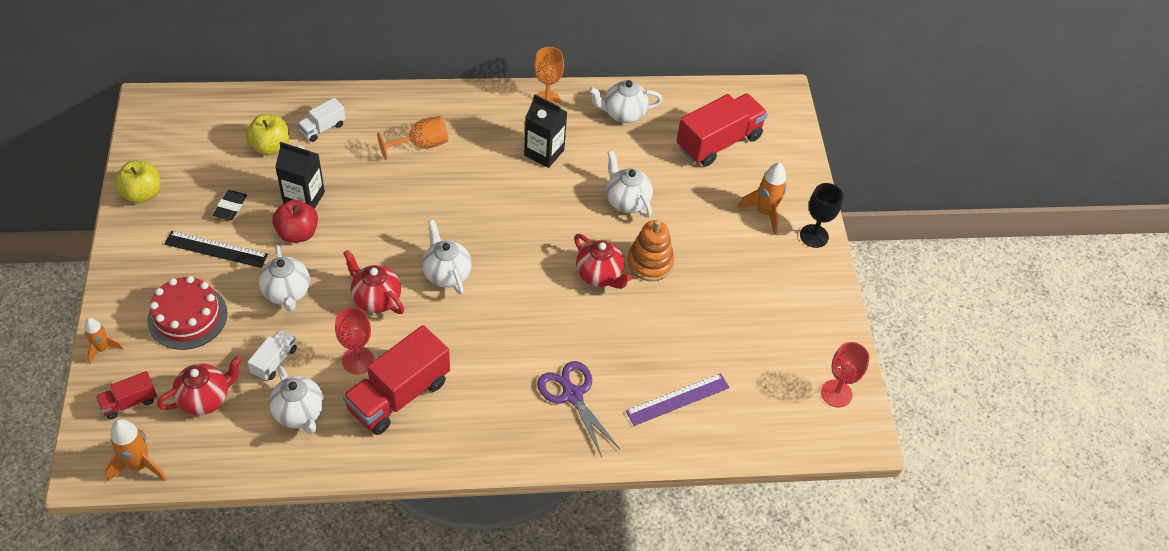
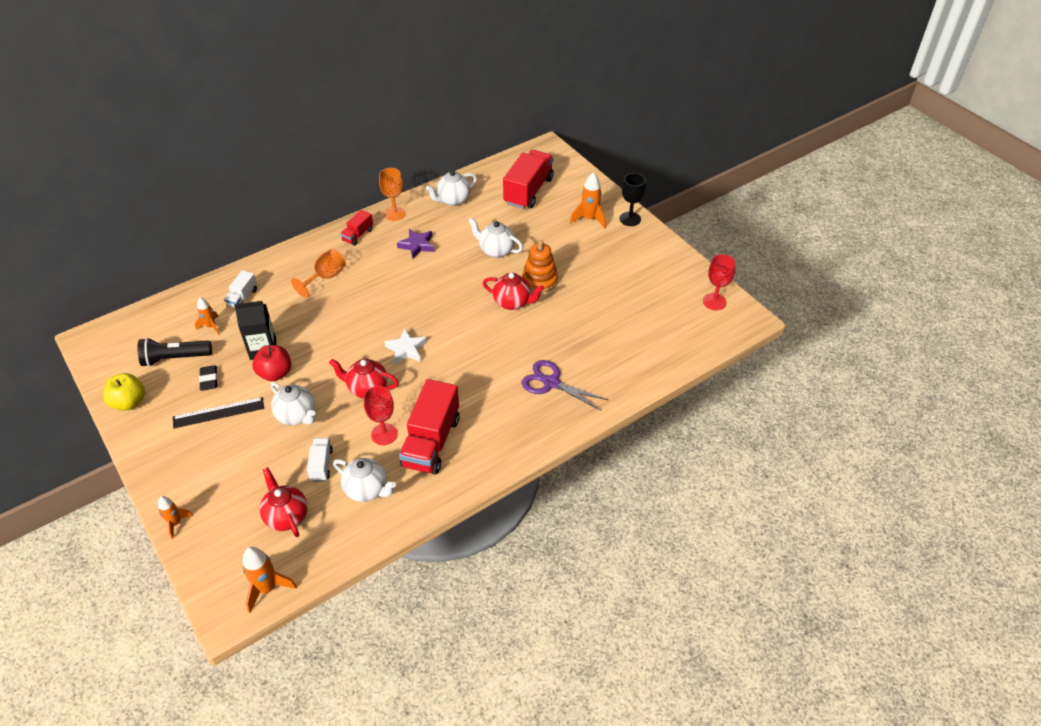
camera: 25 degrees left, 5 degrees down
red truck [96,371,157,419] -> red truck moved to [340,210,373,246]
red cake [147,276,228,350] -> none
red teapot [157,356,242,415] -> red teapot turned 60 degrees counterclockwise [260,467,307,537]
yellow apple [246,114,289,155] -> orange rocket [195,297,220,335]
white teapot [422,219,472,295] -> white star [384,328,427,364]
black carton [524,94,567,168] -> purple star [397,229,435,259]
purple ruler [626,373,730,426] -> none
none -> black flashlight [137,338,212,367]

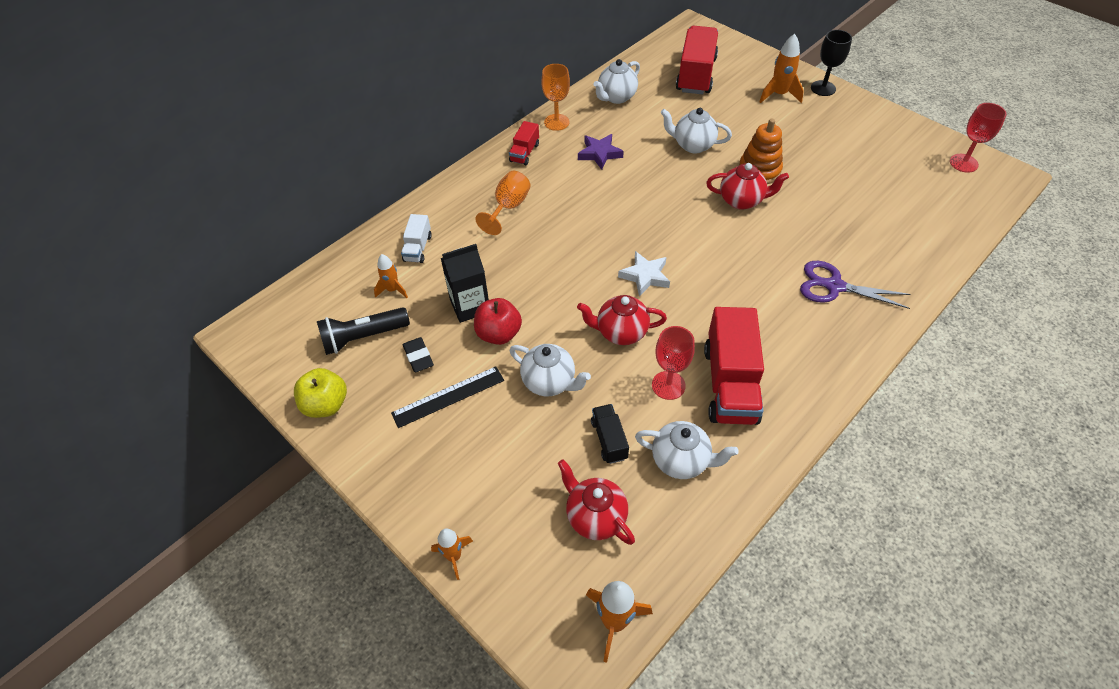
camera: 10 degrees left, 5 degrees up
white truck [307,438,333,482] -> black truck [591,404,629,464]

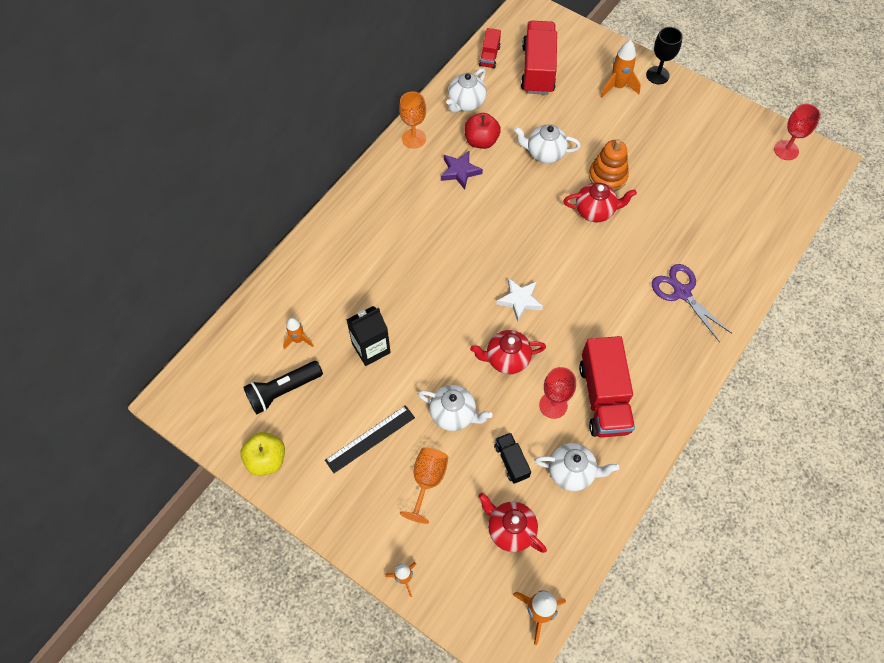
camera: 10 degrees left, 10 degrees up
white truck [401,214,432,263] -> none
black eraser [403,337,434,372] -> none
red apple [474,298,522,345] -> red apple moved to [464,113,501,149]
orange goblet [475,171,530,235] -> orange goblet moved to [400,447,448,524]
red truck [509,121,539,165] -> red truck moved to [479,28,501,69]
purple scissors [800,261,911,309] -> purple scissors turned 45 degrees clockwise [652,264,732,342]

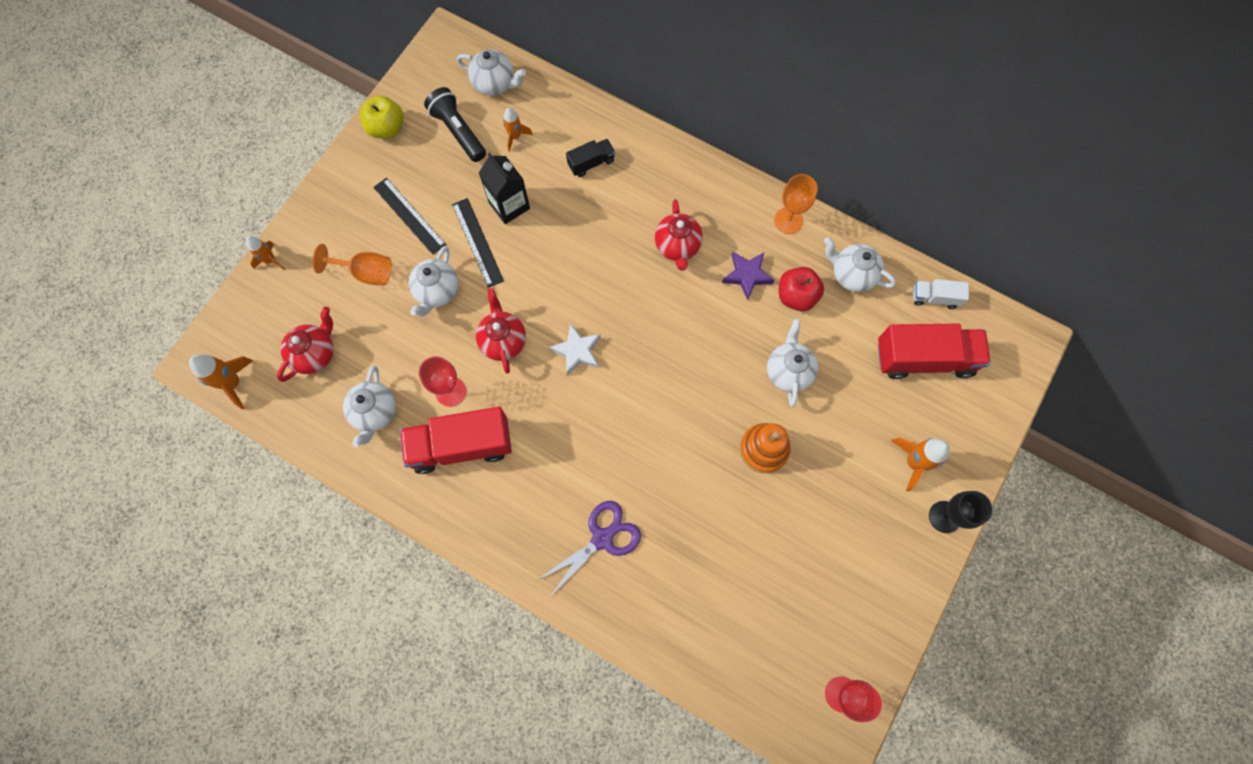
camera: 85 degrees right, 10 degrees up
red truck [479,28,501,69] -> white truck [913,279,969,309]
black truck [494,433,531,484] -> black truck moved to [566,139,615,177]
red teapot [563,182,637,222] -> red teapot moved to [655,199,703,271]
none -> black ruler [452,198,504,288]
none -> white teapot [457,50,526,96]

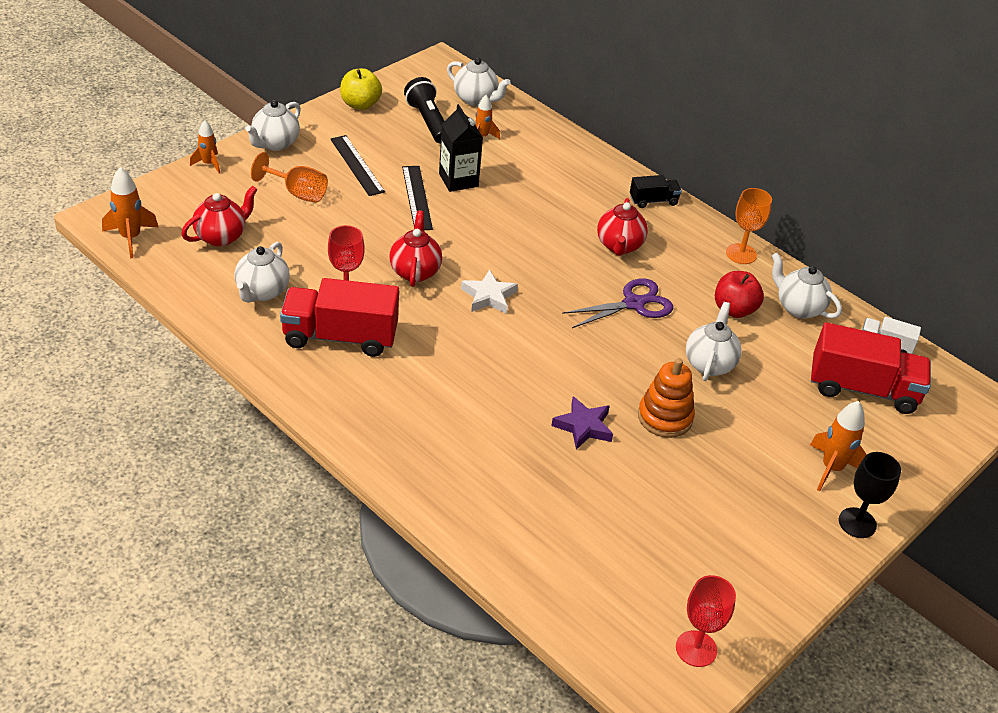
camera: 10 degrees right, 30 degrees down
white teapot [409,246,459,317] -> white teapot moved to [246,100,301,151]
purple scissors [538,501,641,595] -> purple scissors moved to [562,279,673,328]
black truck [566,139,615,177] -> black truck moved to [630,175,682,208]
purple star [722,252,775,300] -> purple star moved to [551,396,613,450]

